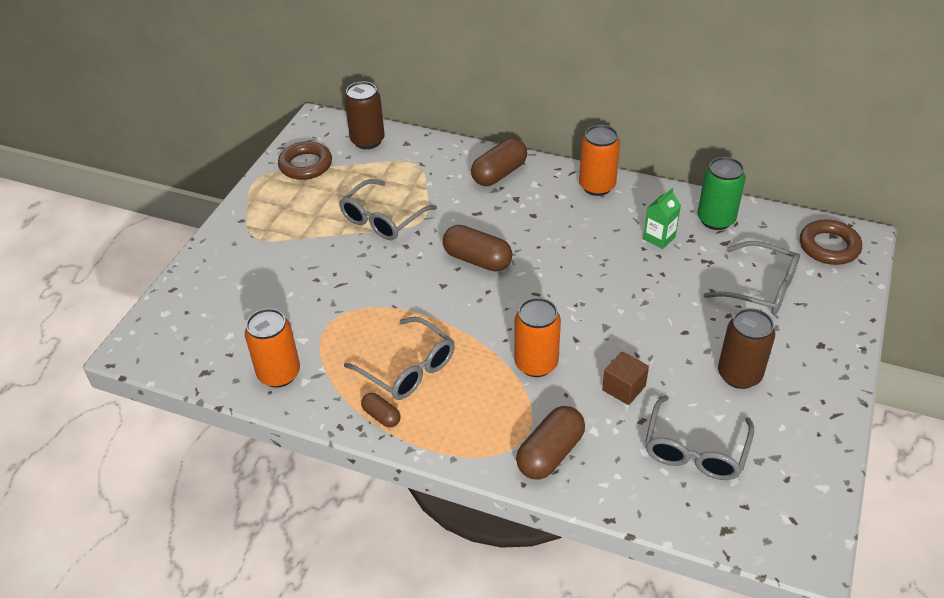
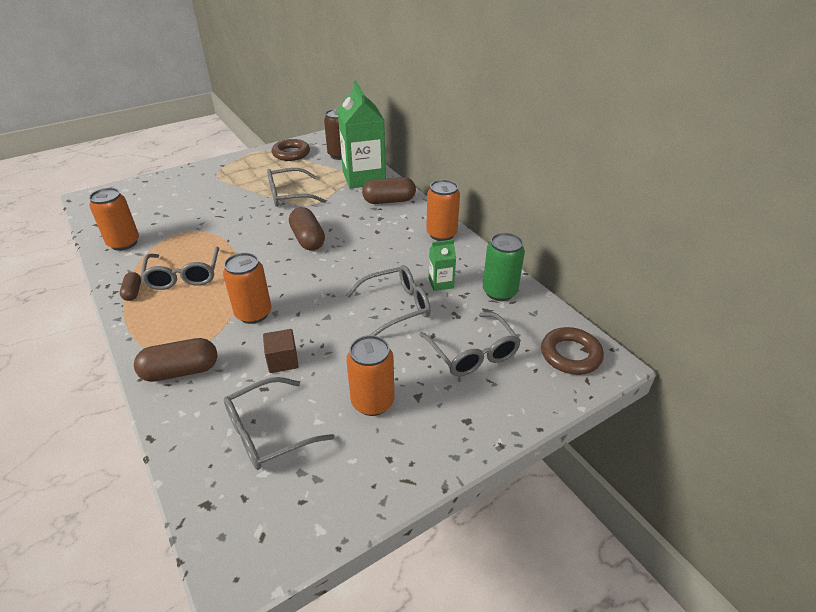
camera: 35 degrees right, 5 degrees down
brown can [718,308,775,389] -> orange can [346,335,394,416]
none -> green carton [337,81,386,189]
none -> grey glasses [346,265,431,336]

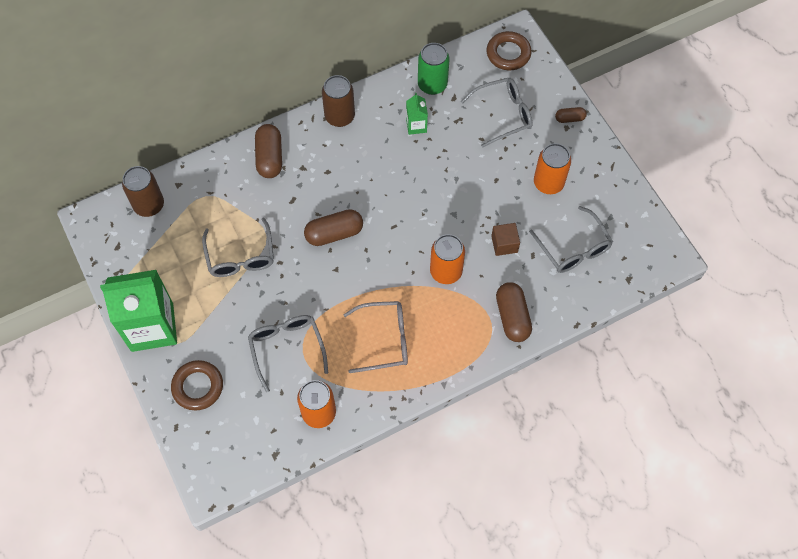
camera: 85 degrees left, 25 degrees up
brown capsule [120,272,141,301] -> brown capsule moved to [555,107,587,123]
brown ring [272,139,310,161] -> brown ring moved to [171,360,223,411]
green carton [337,81,386,189] -> green carton moved to [100,270,177,352]
grey glasses [346,265,431,336] -> grey glasses moved to [248,315,328,392]
orange can [426,180,460,241] -> brown can [322,75,355,127]

